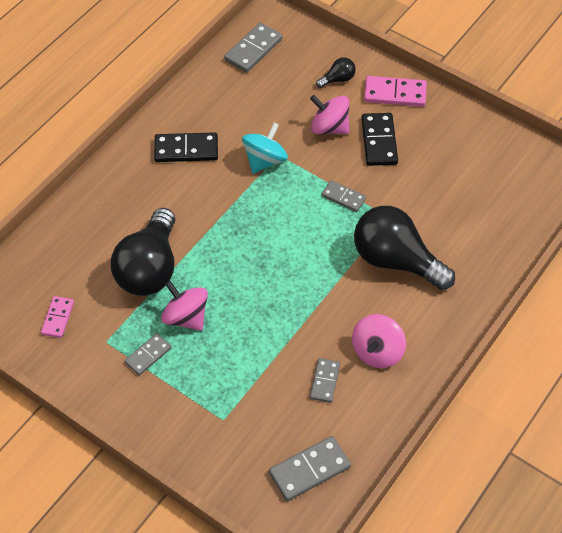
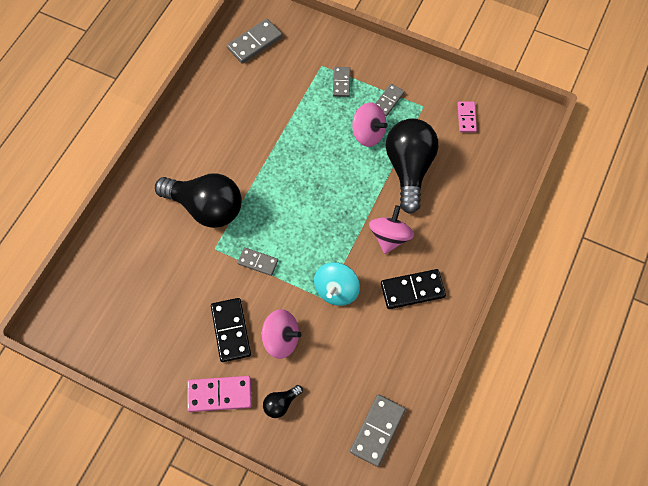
camera: 170 degrees right, 10 degrees up
grey domino [310,358,340,403] -> grey domino moved to [333,67,350,97]
pink spinning top [352,314,406,368] -> pink spinning top moved to [369,205,414,254]

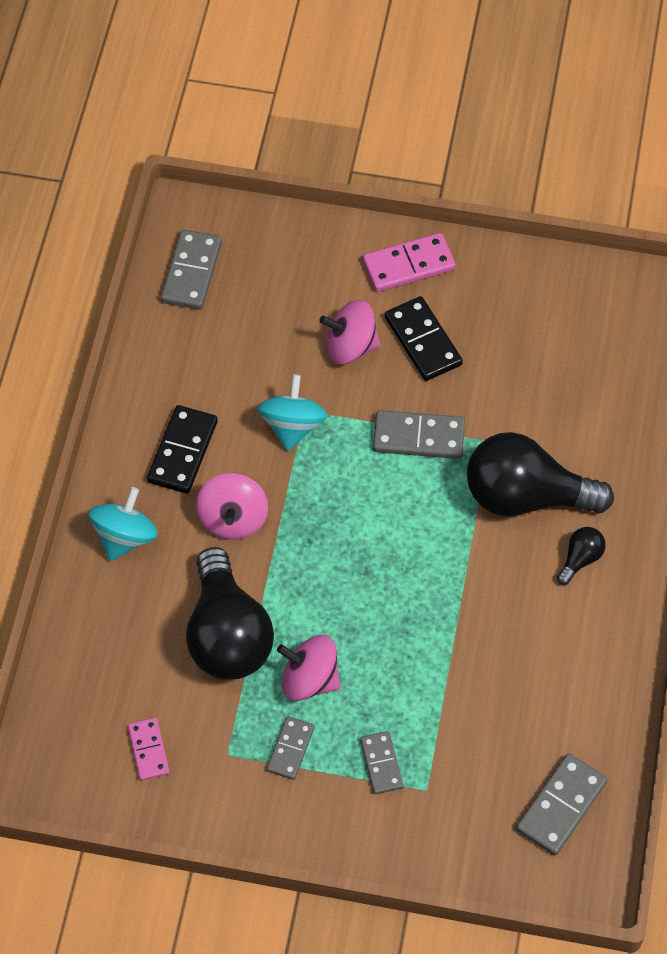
camera: 165 degrees right, 5 degrees down
grey domino [237,247,278,276] -> grey domino [373,410,465,459], size x1.58
black light bulb [263,385,303,418] -> black light bulb moved to [557,527,606,585]
black domino [381,269,446,309] -> black domino turned 45 degrees counterclockwise [147,405,218,494]
none -> turquoise spinning top [89,487,158,561]

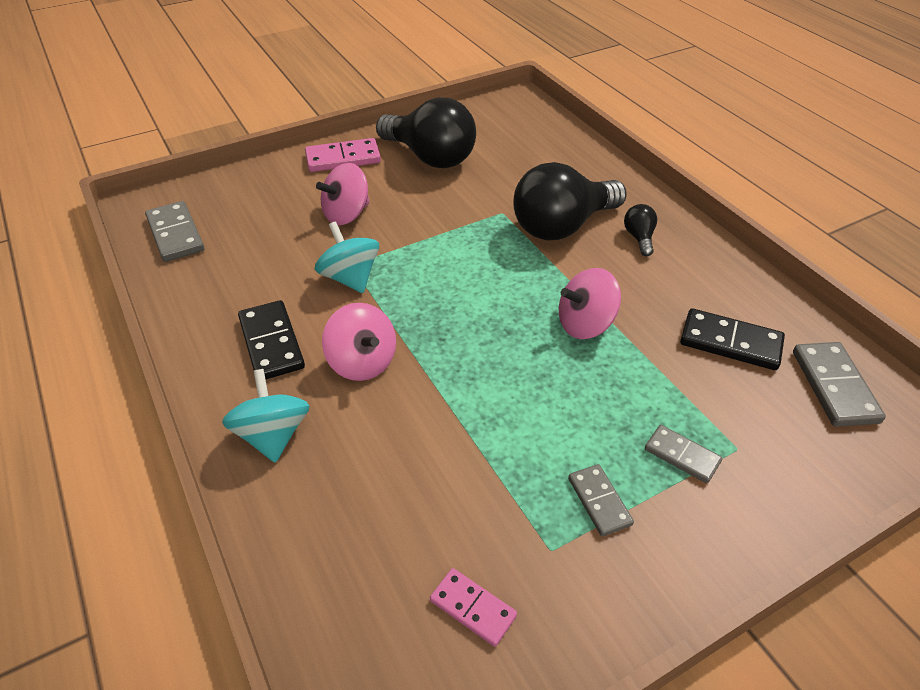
camera: 40 degrees left, 15 degrees down
black light bulb [186,547,274,680] -> black light bulb moved to [376,97,476,168]
pink spinning top [277,635,340,701] -> pink spinning top moved to [559,268,621,339]
pink domino [363,233,456,292] -> pink domino turned 45 degrees clockwise [305,138,381,172]
grey domino [373,410,465,459] -> none
black domino [385,296,463,381] -> black domino moved to [680,308,785,370]

